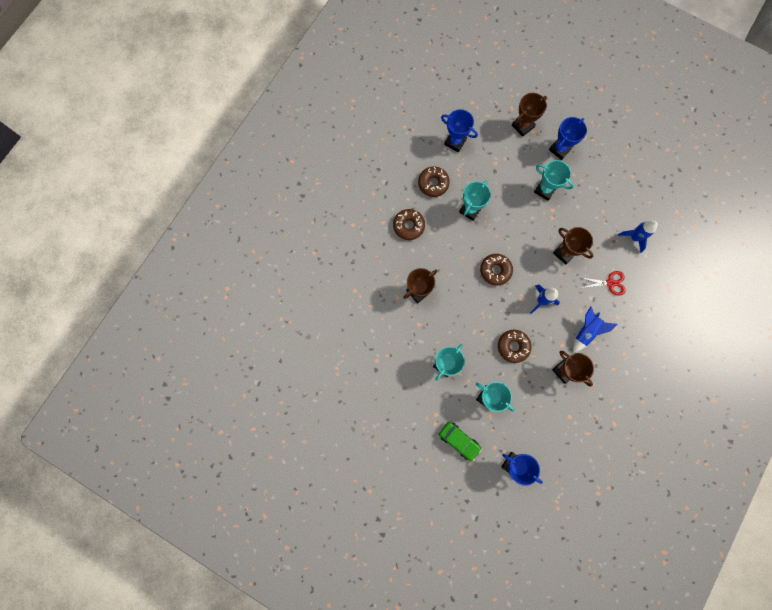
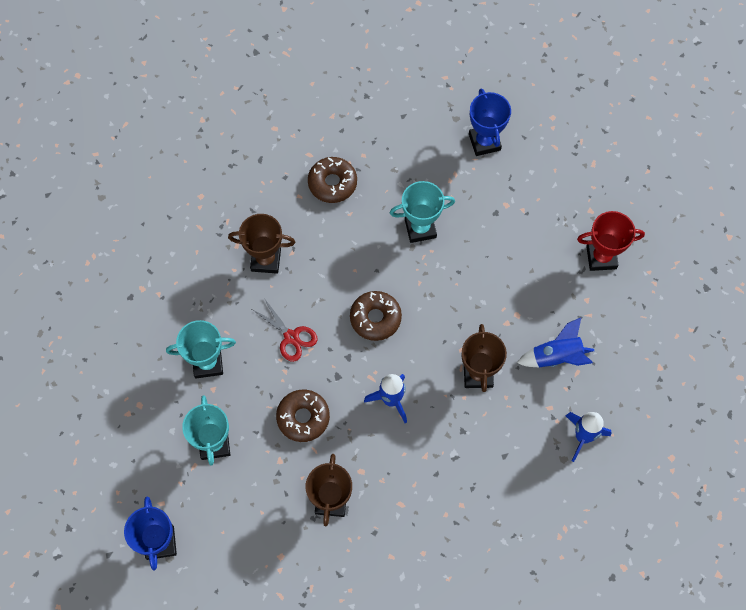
camera: 45 degrees right, 10 degrees down
brown donut [418,167,450,197] -> none
green car [439,422,482,461] -> none
brown trophy [512,93,547,137] -> none
turquoise trophy [534,160,574,201] -> none
blue trophy [549,117,587,160] -> red trophy [577,211,645,271]
blue rocket [573,306,617,353] -> blue rocket moved to [517,318,594,367]
red scissors [579,271,626,296] -> red scissors moved to [252,298,318,362]

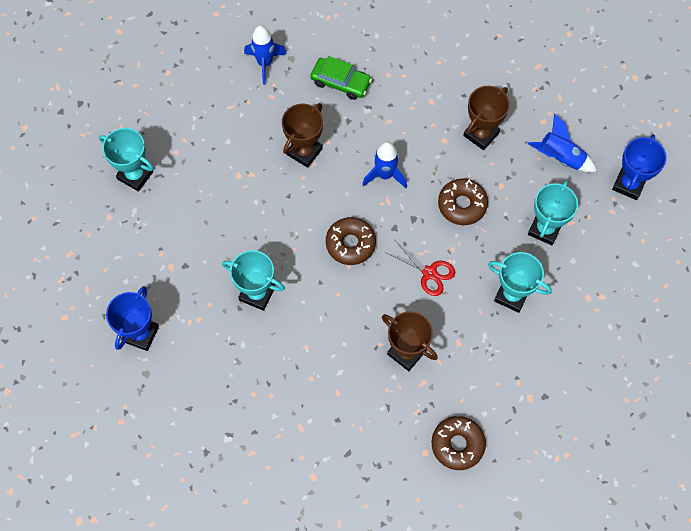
camera: 145 degrees left, 0 degrees up
red scissors [252,298,318,362] -> red scissors turned 135 degrees clockwise [386,240,455,296]
brown donut [308,157,357,203] -> brown donut moved to [432,416,486,470]
blue rocket [517,318,594,367] -> blue rocket moved to [528,113,597,172]
red trophy [577,211,645,271] -> turquoise trophy [99,128,154,192]
none -> green car [310,56,372,100]

